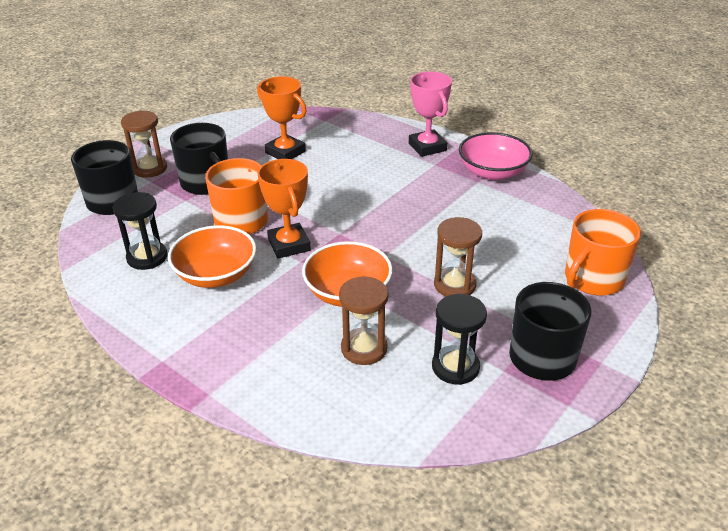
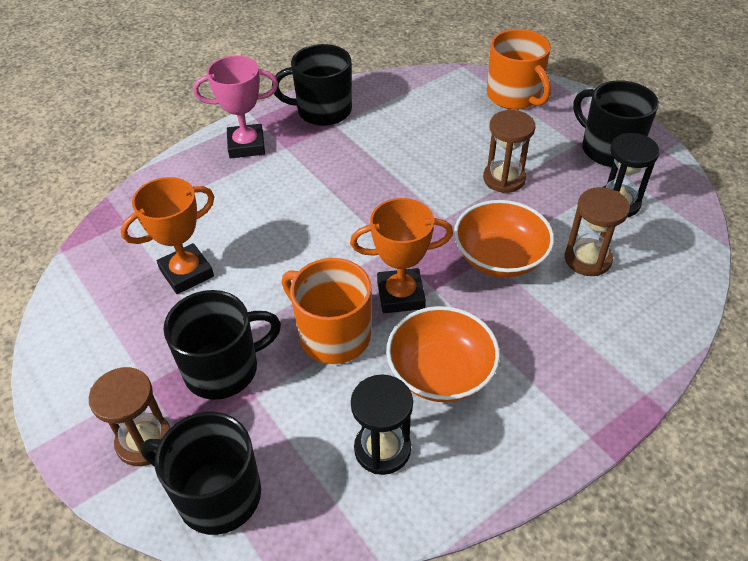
camera: 75 degrees left, 10 degrees up
pink bowl [459,132,533,180] -> black mug [272,44,352,126]

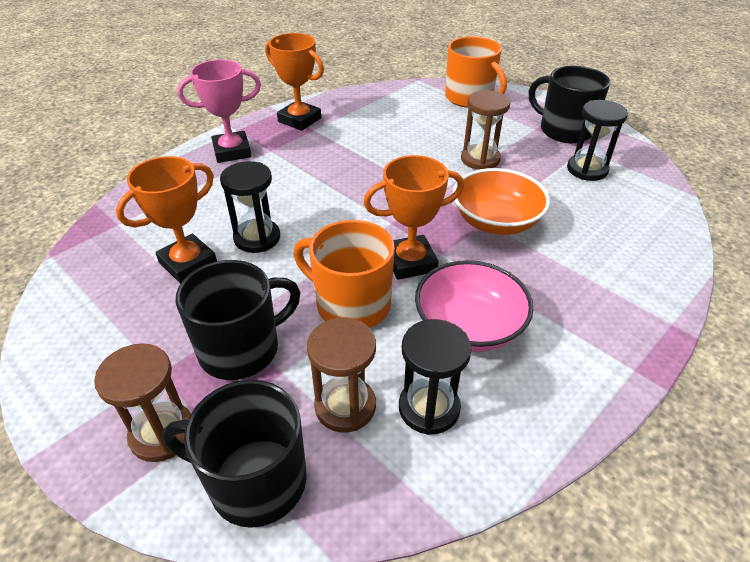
camera: 10 degrees left, 5 degrees down
black mug [272,44,352,126] -> orange trophy [265,33,324,131]
orange bowl [386,306,500,402] -> pink bowl [415,260,534,352]
brown hourglass [565,187,630,276] -> brown hourglass moved to [307,318,376,433]
none -> black hourglass [220,161,280,253]

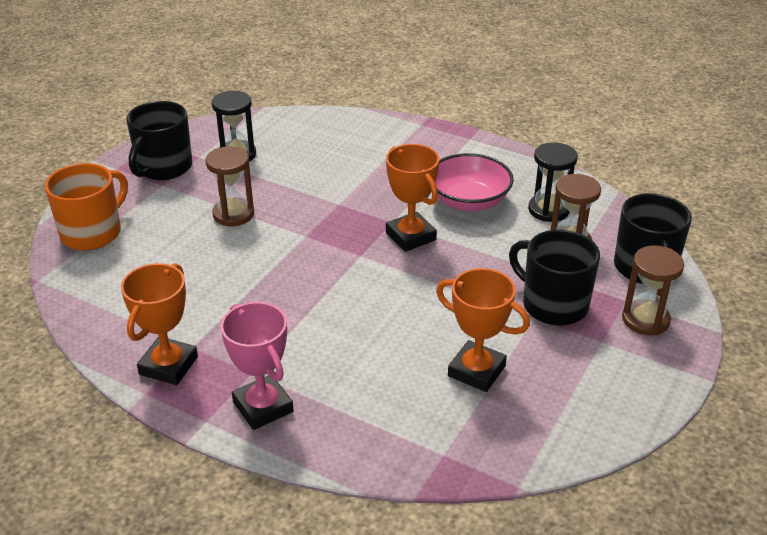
camera: 105 degrees left, 5 degrees down
black hourglass [220,161,280,253] -> none
orange mug [294,220,395,328] -> none
orange bowl [453,168,550,235] -> none

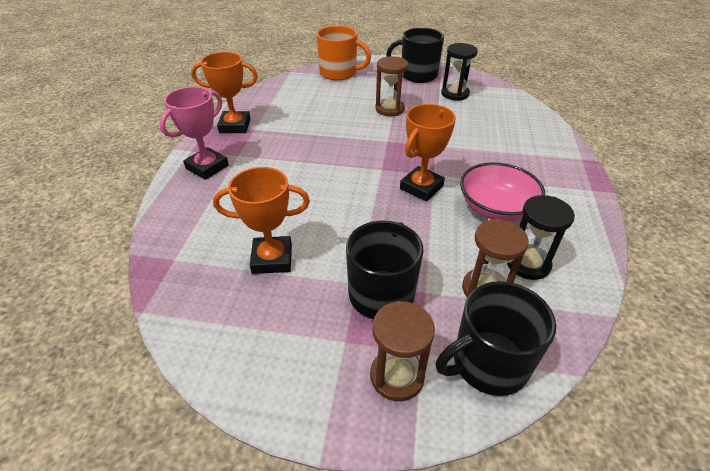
camera: 70 degrees right, 5 degrees up
orange trophy [436,268,530,392] -> orange trophy turned 75 degrees clockwise [213,167,310,274]

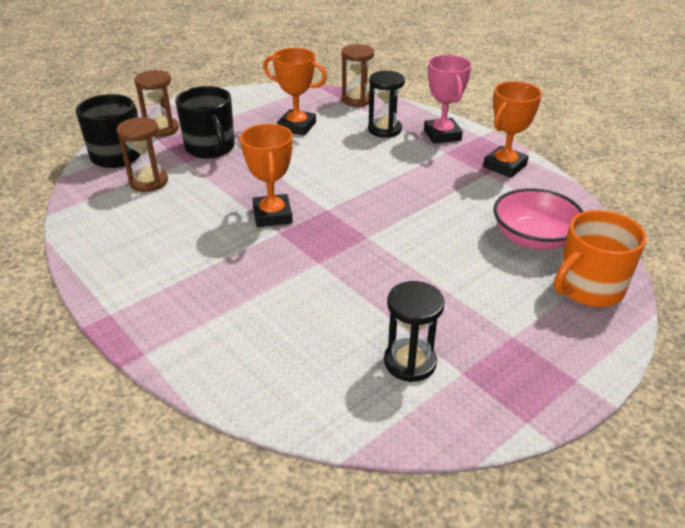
camera: 130 degrees right, 5 degrees down
orange trophy [213,167,310,274] -> orange trophy turned 75 degrees clockwise [263,48,327,136]
brown hourglass [375,56,408,116] -> brown hourglass moved to [342,44,374,107]
black mug [386,28,444,83] -> none
pink bowl [460,162,545,221] -> pink bowl moved to [493,188,584,250]
black hourglass [507,195,575,280] -> black hourglass moved to [368,71,405,138]

